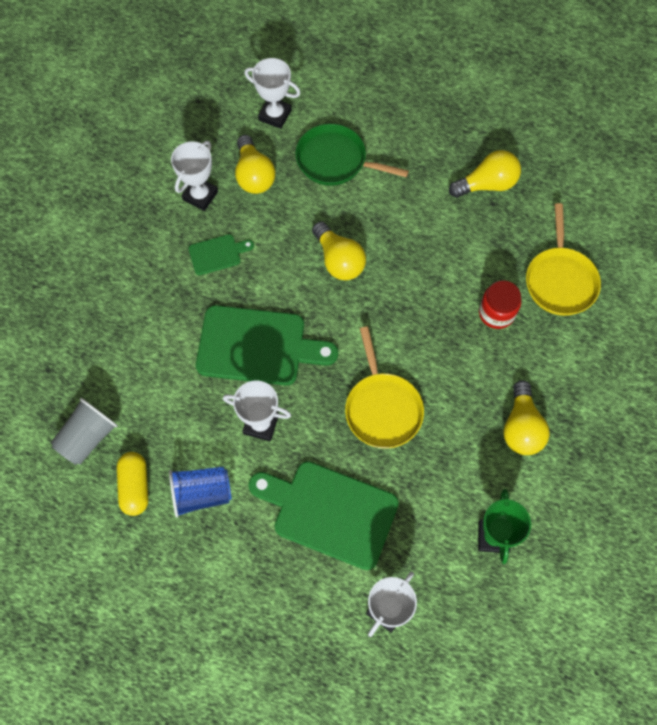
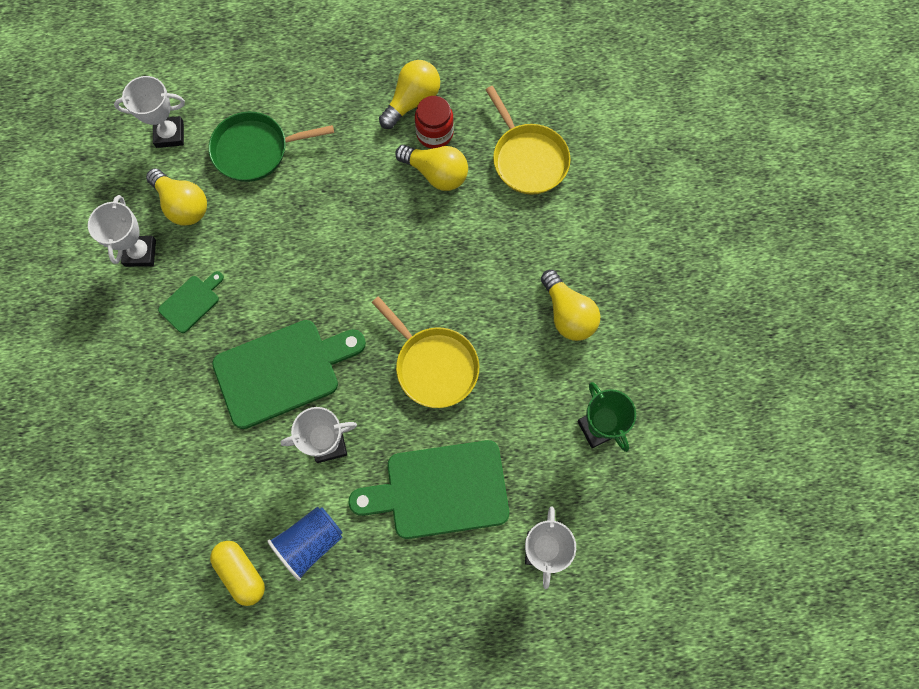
camera: 30 degrees left, 5 degrees up
grey cup [51,398,118,465] -> none
yellow light bulb [312,222,366,280] -> yellow light bulb moved to [395,145,468,191]
red jar [479,281,521,329] -> red jar moved to [415,96,454,149]

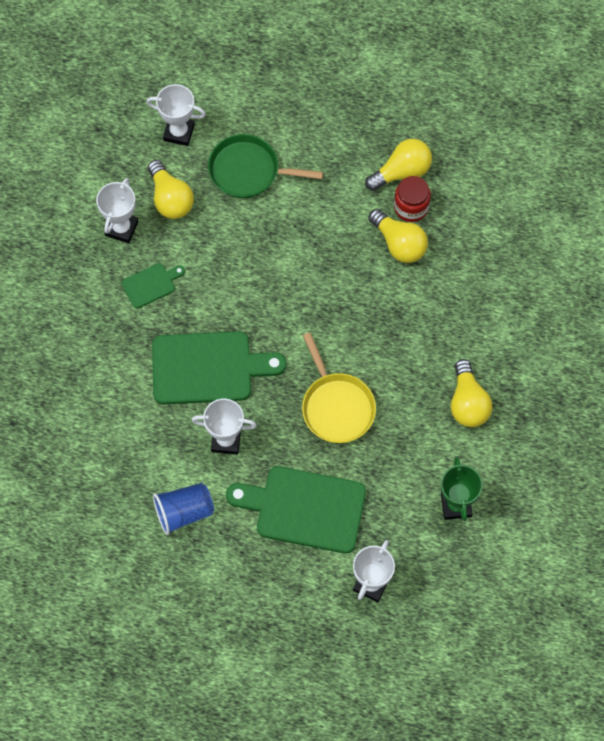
camera: 20 degrees right, 5 degrees down
yellow capsule [210,541,265,606] -> none
yellow pan [485,86,571,195] -> none

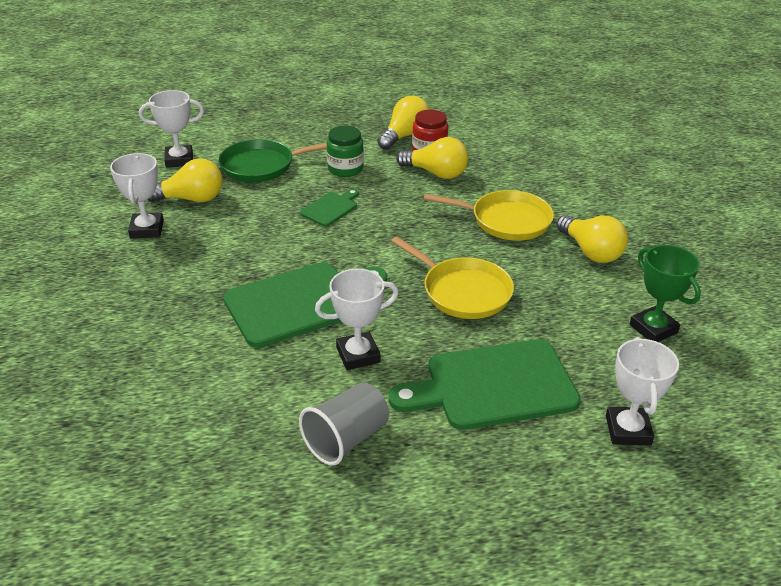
camera: 25 degrees left, 30 degrees down
green cutting board [122,263,185,309] -> green cutting board moved to [300,189,359,226]
yellow light bulb [148,160,194,219] -> yellow light bulb turned 45 degrees counterclockwise [147,159,223,202]
blue cup [153,483,214,535] -> grey cup [299,382,389,466]
none -> green jar [327,126,364,177]
none -> yellow pan [424,190,554,241]

